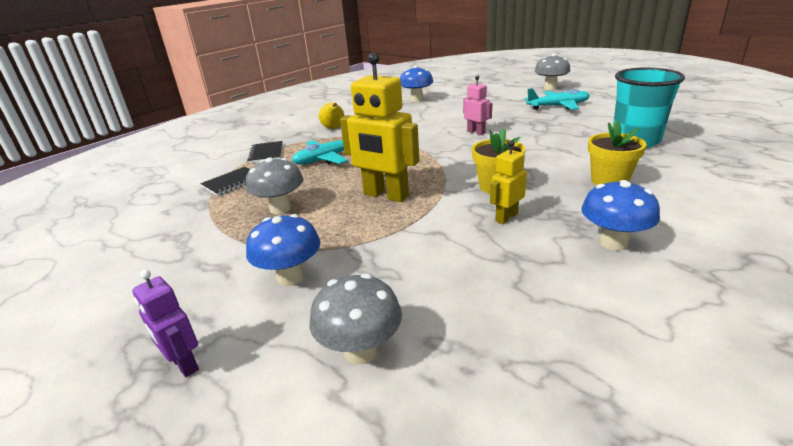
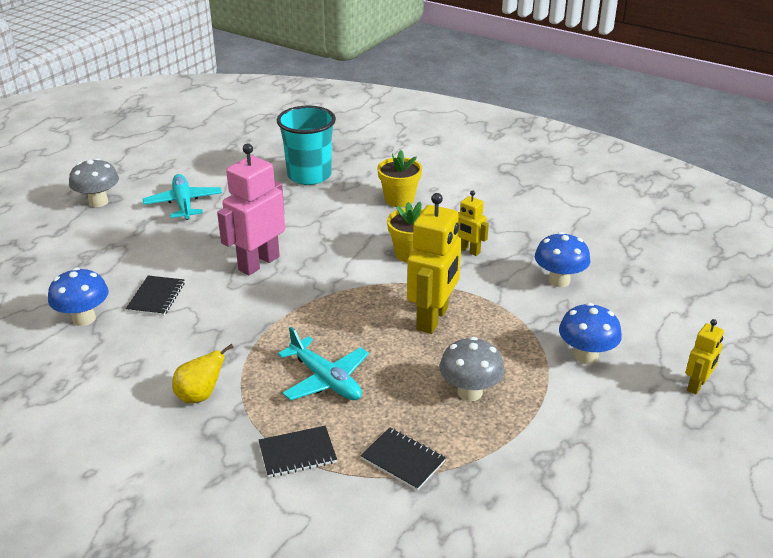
camera: 100 degrees left, 5 degrees up
purple robot [132,270,199,377] -> yellow robot [685,319,724,395]
grey mushroom [310,274,402,365] -> none
pink robot [463,75,492,135] -> pink robot [217,143,285,275], size x1.89
blue mushroom [581,180,660,251] -> blue mushroom moved to [535,232,590,287]
none -> black notebook [126,276,185,316]

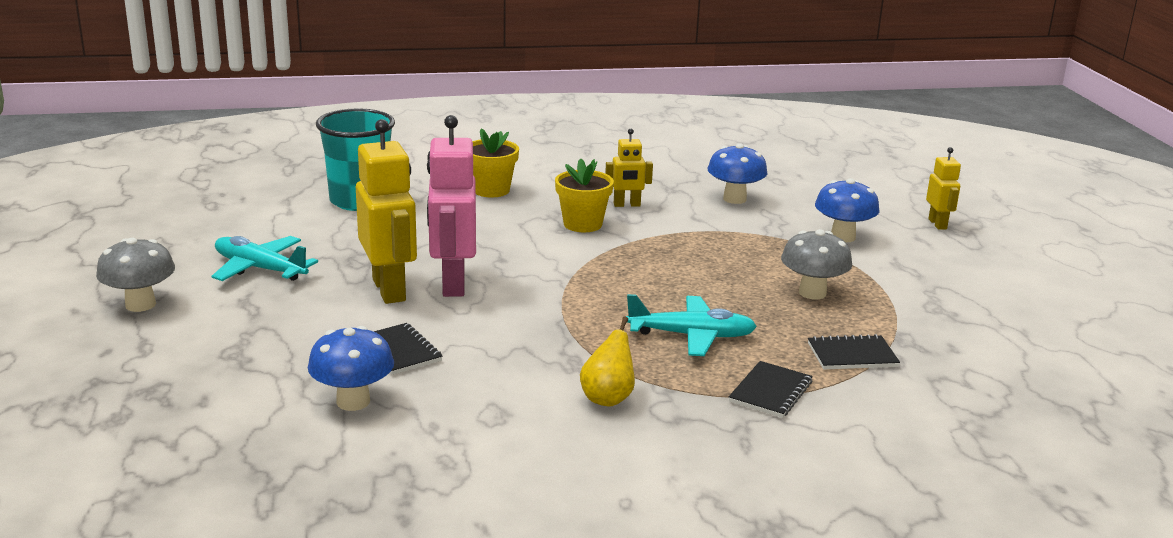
camera: 45 degrees left, 10 degrees down
yellow robot [407,193,462,334] -> yellow robot moved to [356,119,417,304]

